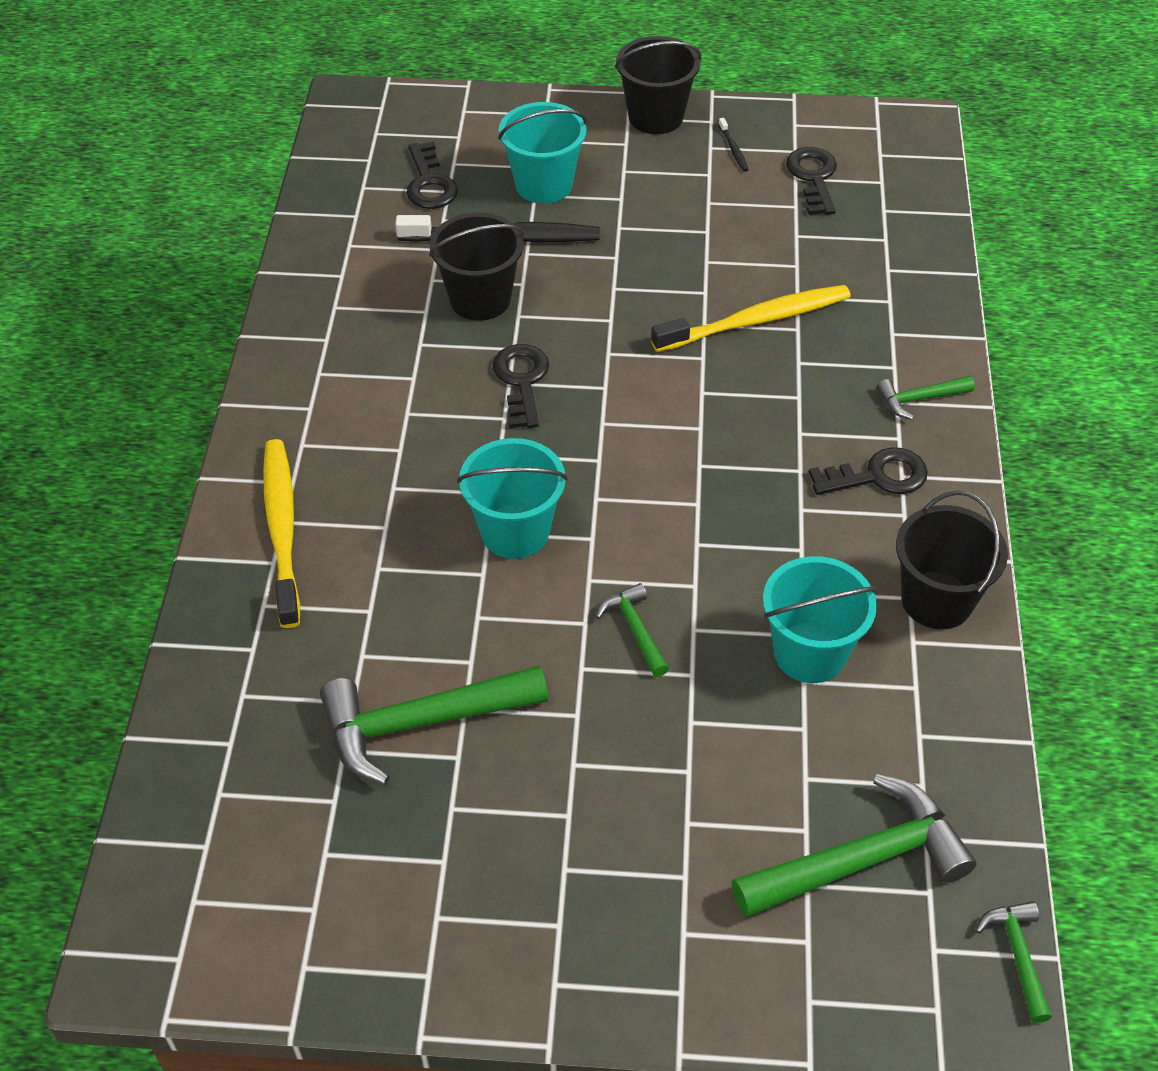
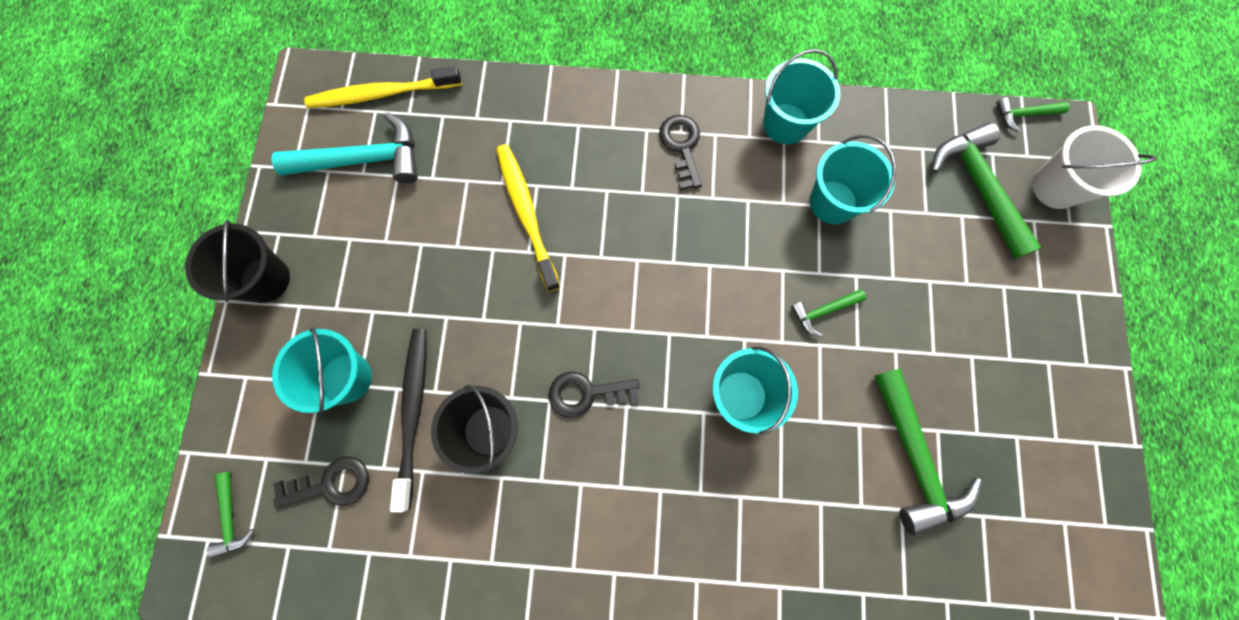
camera: 90 degrees left, 25 degrees up
yellow toothbrush [263,439,300,628] -> yellow toothbrush moved to [304,66,462,108]
black toothbrush [718,118,749,172] -> none
black key [786,147,837,215] -> turquoise hammer [272,112,418,183]
green hammer [877,376,975,420] -> green hammer moved to [207,472,254,558]
black bucket [896,491,1008,629] -> turquoise bucket [763,49,840,144]
none -> white bucket [1032,125,1157,209]

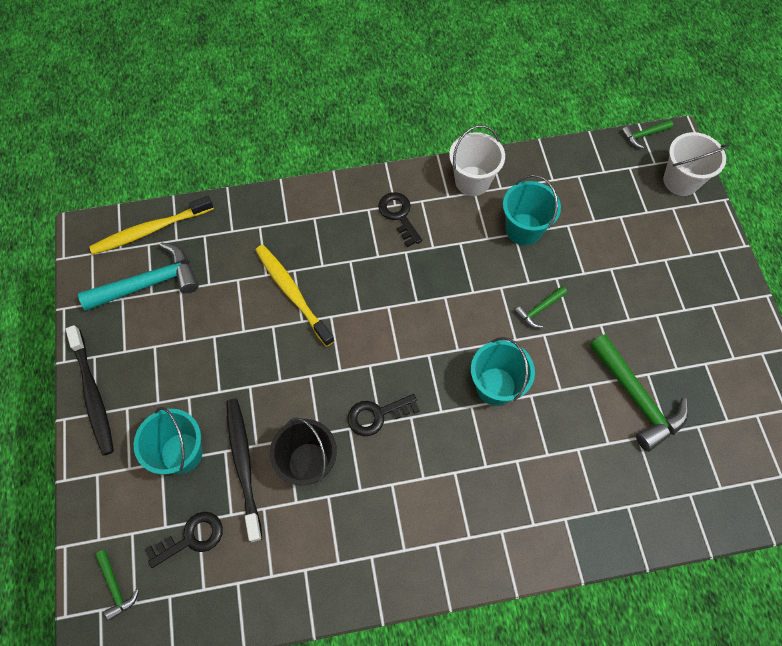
camera: 15 degrees left, 10 degrees down
black bucket [185,220,290,303] -> black toothbrush [65,325,114,456]
turquoise bucket [763,49,840,144] -> white bucket [449,125,505,196]
green hammer [932,122,1042,259] -> none

